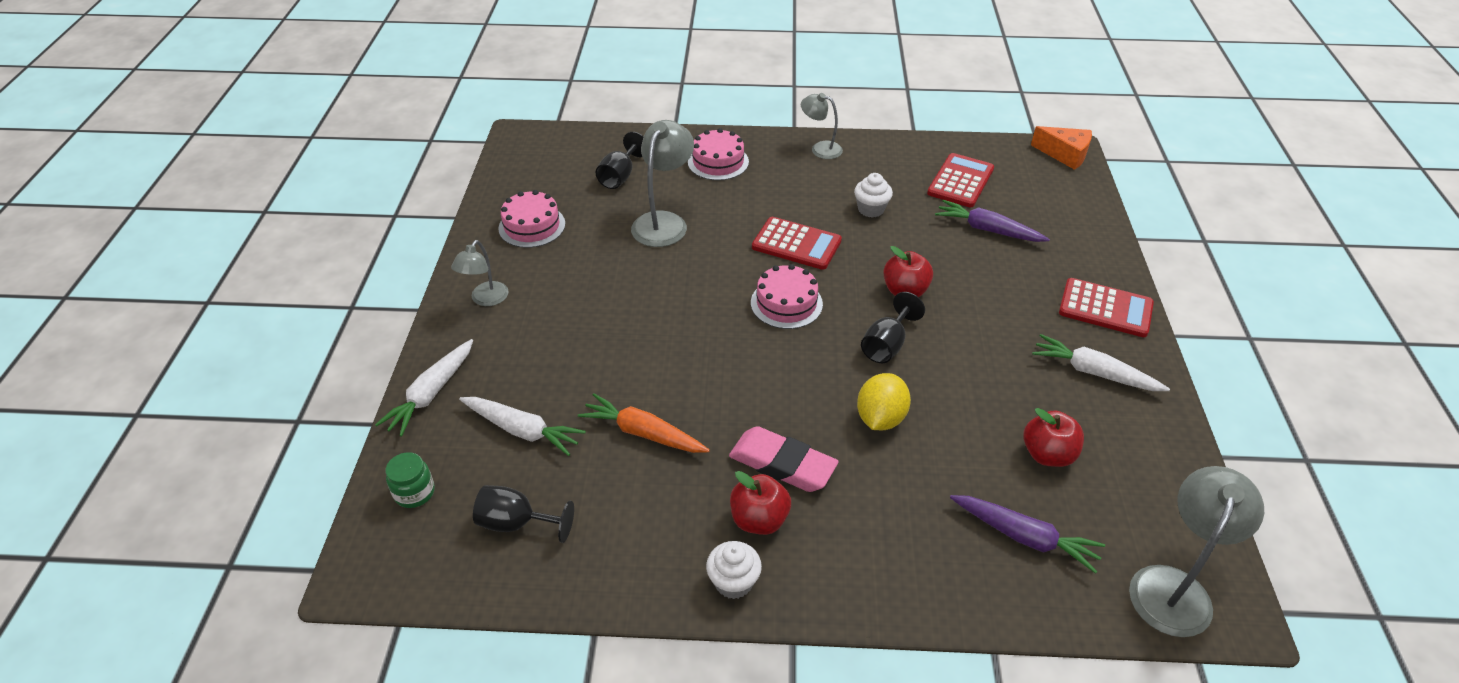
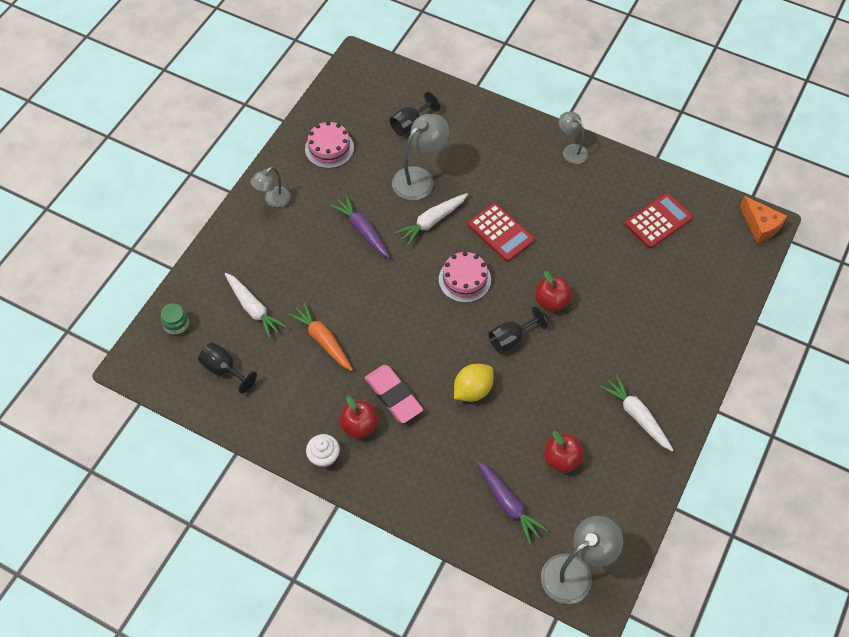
camera: 25 degrees right, 15 degrees up
white carrot [375,339,473,437] -> white carrot moved to [395,193,468,246]
pink cake [688,128,749,180] -> none
white cupcake [854,173,893,218] -> none
purple carrot [935,200,1050,242] -> purple carrot moved to [330,195,390,258]
red calculator [1059,278,1154,337] -> none

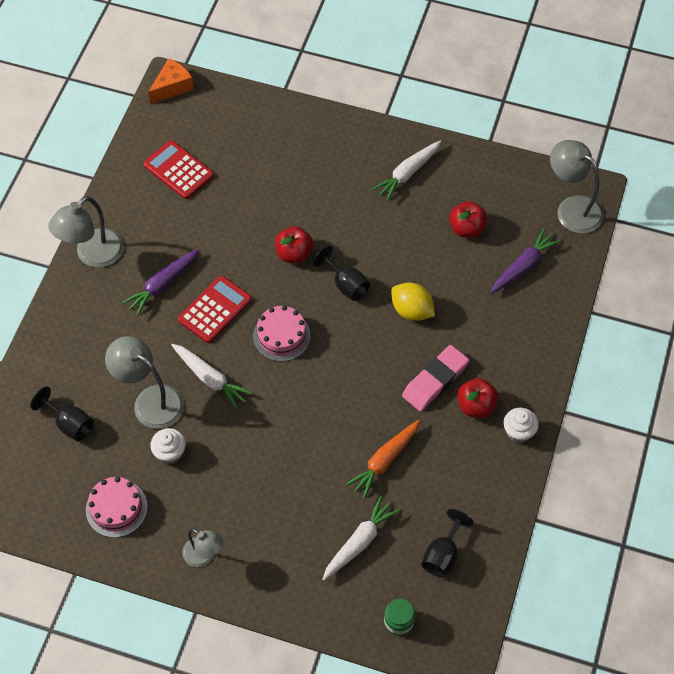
camera: 100 degrees left, 0 degrees up
purple carrot [330,195,390,258] -> purple carrot moved to [122,249,199,316]
grey lamp [559,112,588,164] -> grey lamp [48,196,124,268], size x1.64
none -> white cupcake [150,428,186,464]

